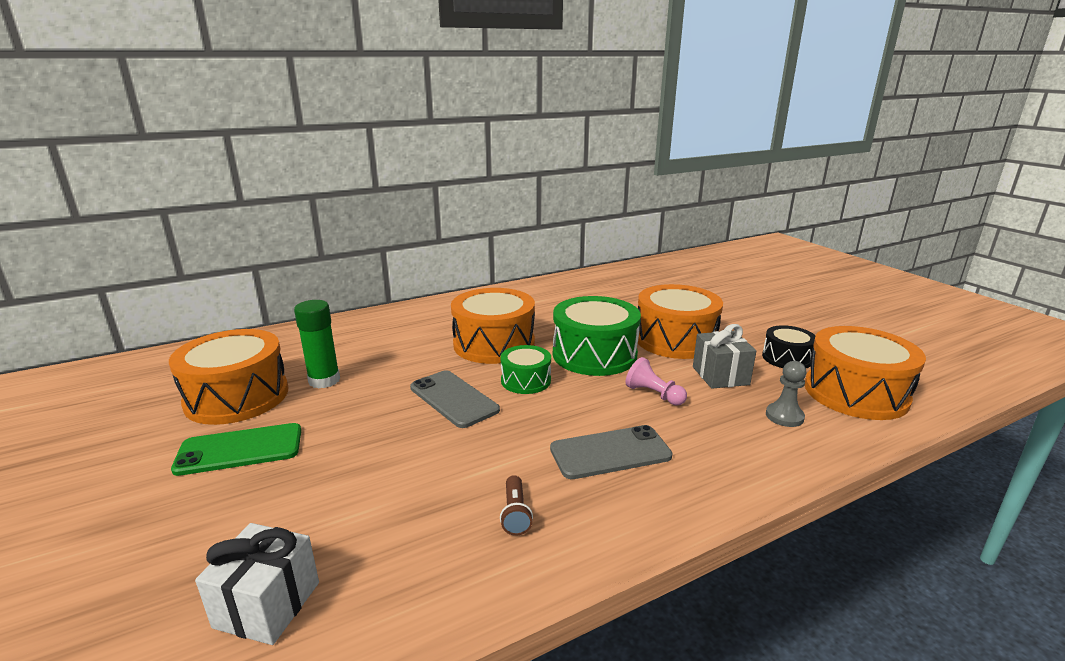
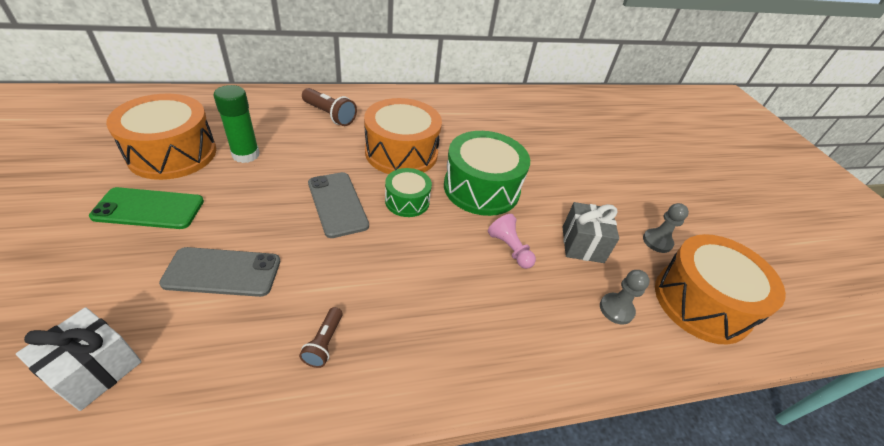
camera: 10 degrees right, 20 degrees up
grey phone [550,425,672,479] -> grey phone moved to [159,247,280,297]
orange drum [638,284,723,359] -> none
black drum [762,325,815,368] -> grey pawn [643,203,689,253]
none -> brown flashlight [302,88,357,126]

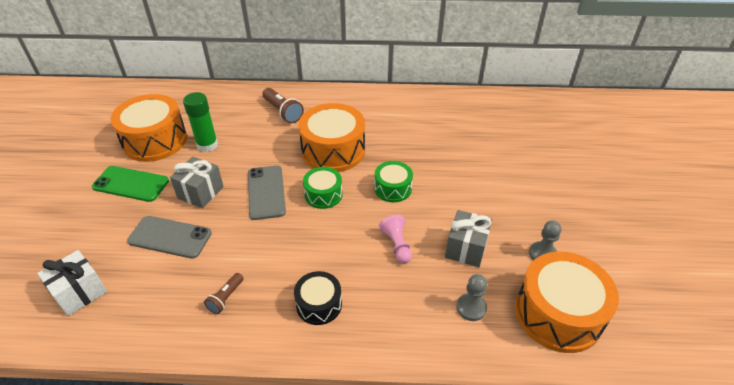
camera: 20 degrees right, 0 degrees up
green drum [444,131,530,216] -> green drum [374,161,413,202], size x0.55
none -> grey gift [170,156,224,208]
none -> black drum [294,271,342,325]

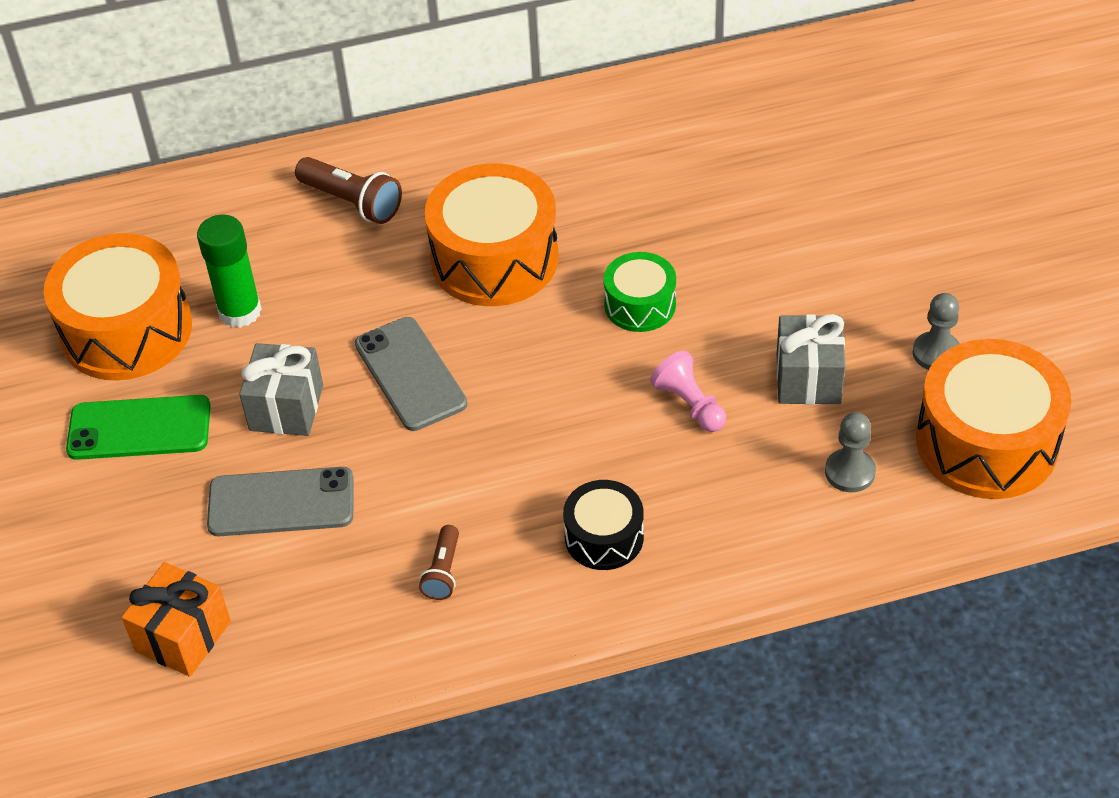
camera: 15 degrees left, 5 degrees up
white gift [37,250,107,316] -> orange gift [122,562,231,677]
green drum [303,167,343,209] -> none

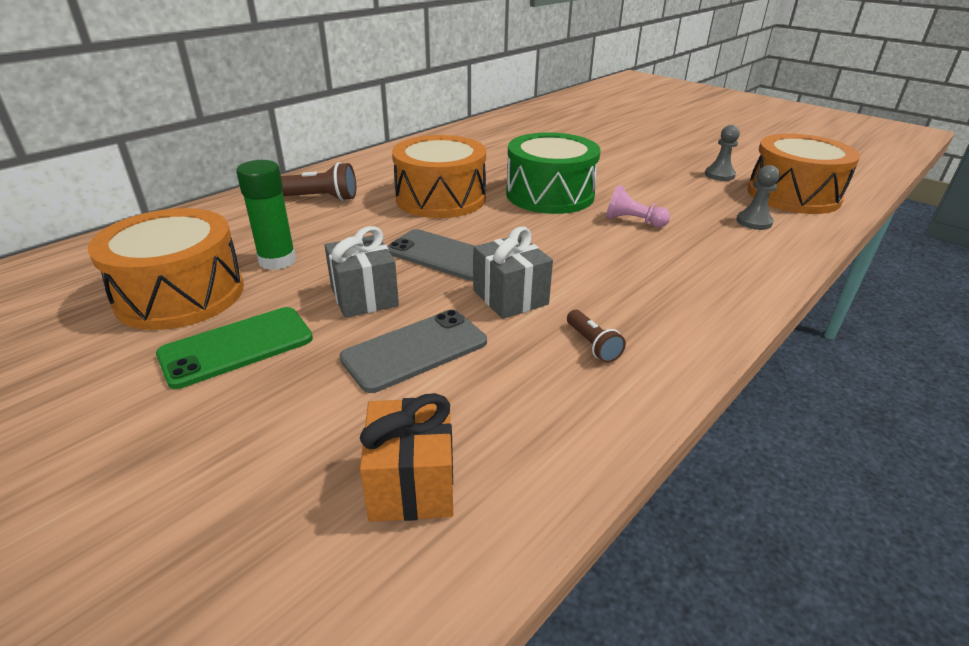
camera: 35 degrees left, 15 degrees down
black drum [563,480,644,570] -> none
green drum [604,252,676,332] -> green drum [506,132,600,214], size x1.83
grey gift [776,314,846,405] -> grey gift moved to [473,226,553,319]

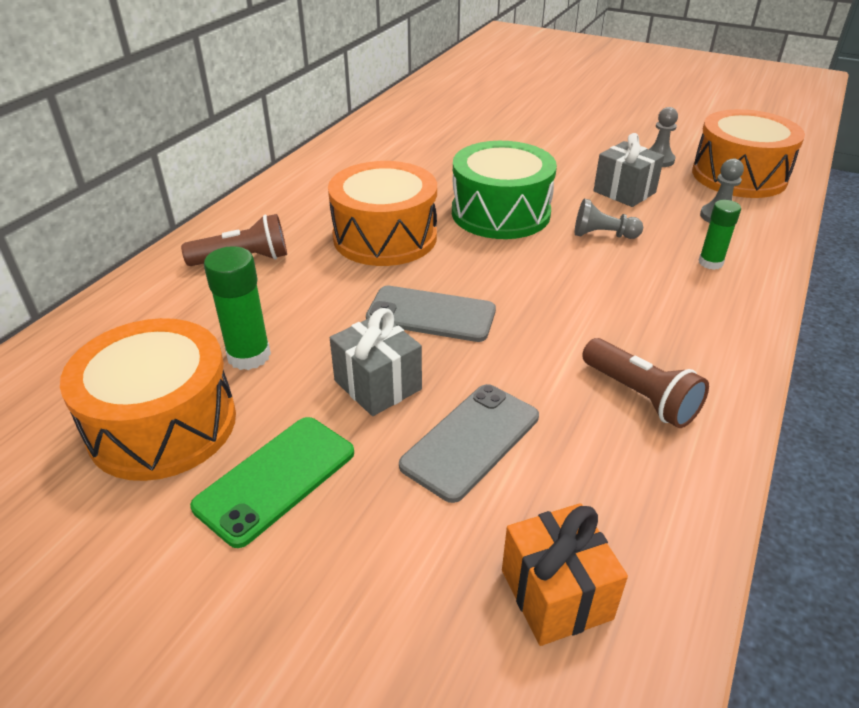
camera: 15 degrees left, 5 degrees up
grey gift [473,226,553,319] -> grey gift moved to [594,133,664,207]
brown flashlight [567,310,626,363] -> brown flashlight [582,338,709,428], size x1.66
pink pawn [606,185,670,227] -> grey pawn [575,199,643,239]
none -> green glue stick [698,200,741,270]

